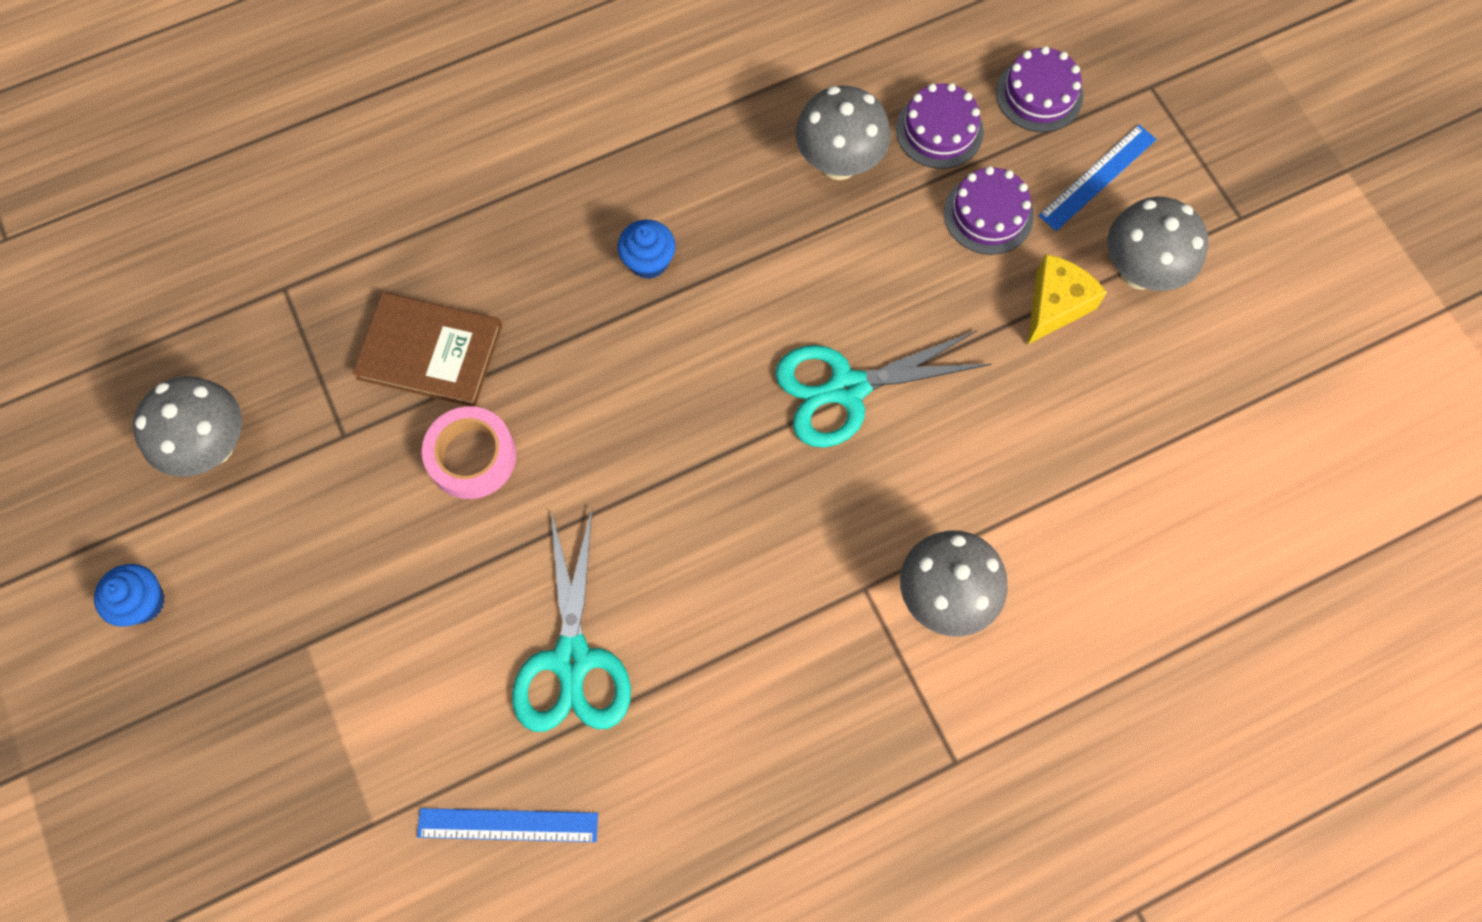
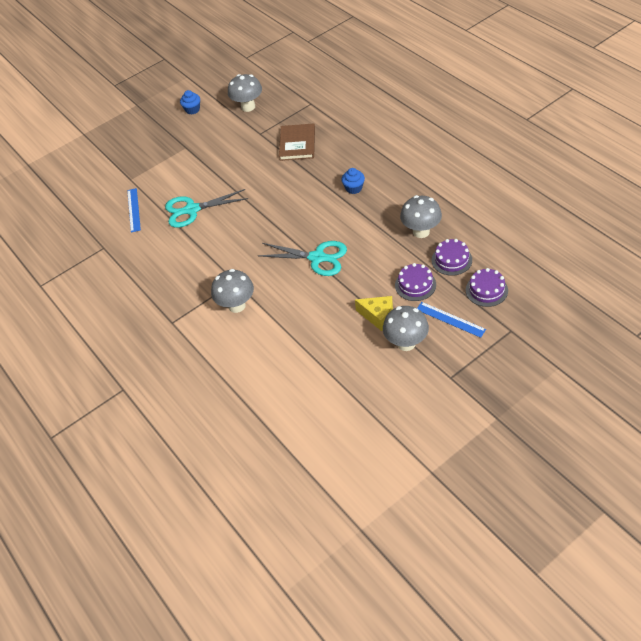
camera: 85 degrees right, 20 degrees down
pink tape [422,406,516,499] -> none
turquoise scissors [775,330,992,447] -> turquoise scissors turned 135 degrees clockwise [258,241,347,276]

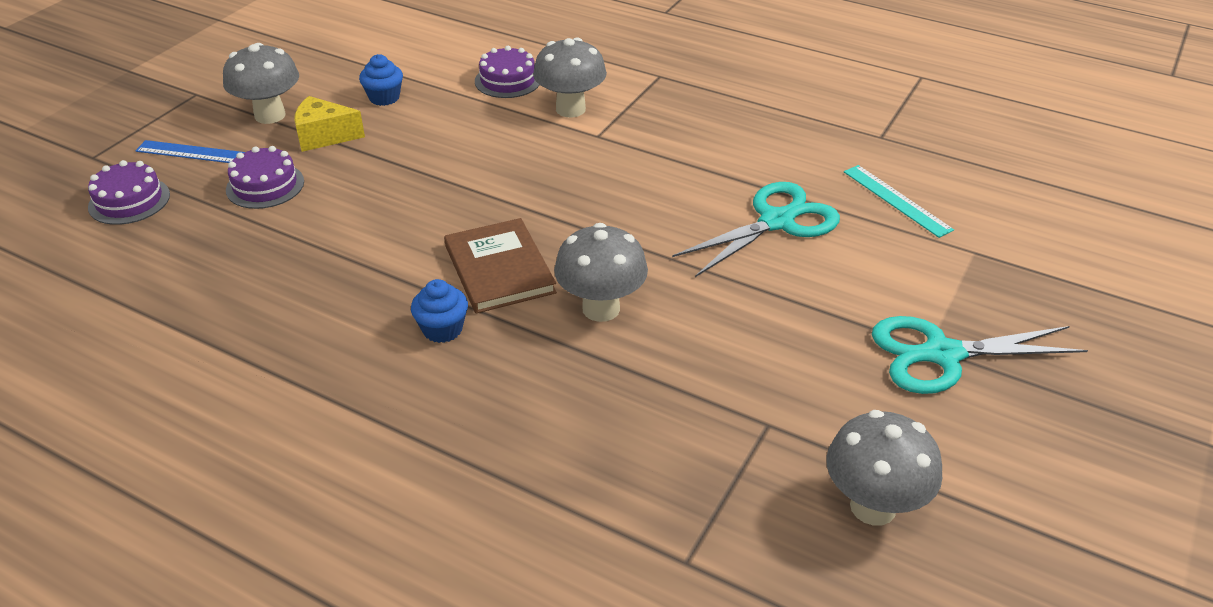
camera: 150 degrees right, 10 degrees down
blue ruler [127,188,141,232] -> turquoise ruler [844,165,954,238]
blue cupcake [180,90,200,114] -> blue cupcake moved to [359,54,403,106]
turquoise scissors [258,241,347,276] -> turquoise scissors moved to [872,316,1088,394]
brown book [279,123,315,161] -> brown book moved to [444,218,557,314]
grey mushroom [400,195,442,238] -> grey mushroom moved to [554,223,648,322]
purple cake [432,239,472,276] -> purple cake moved to [475,46,539,98]

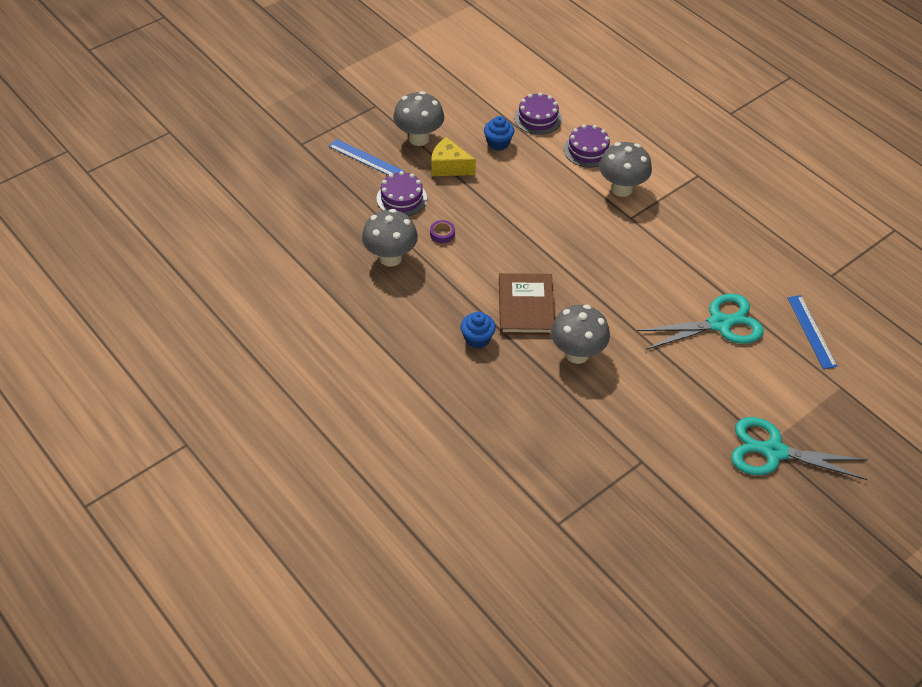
camera: 20 degrees right, 10 degrees up
purple cake [88,160,170,225] -> purple cake moved to [514,93,562,135]
grey mushroom [826,410,942,526] -> grey mushroom moved to [362,209,418,267]
turquoise ruler [844,165,954,238] -> blue ruler [788,295,837,369]
none -> purple tape [430,220,455,243]

